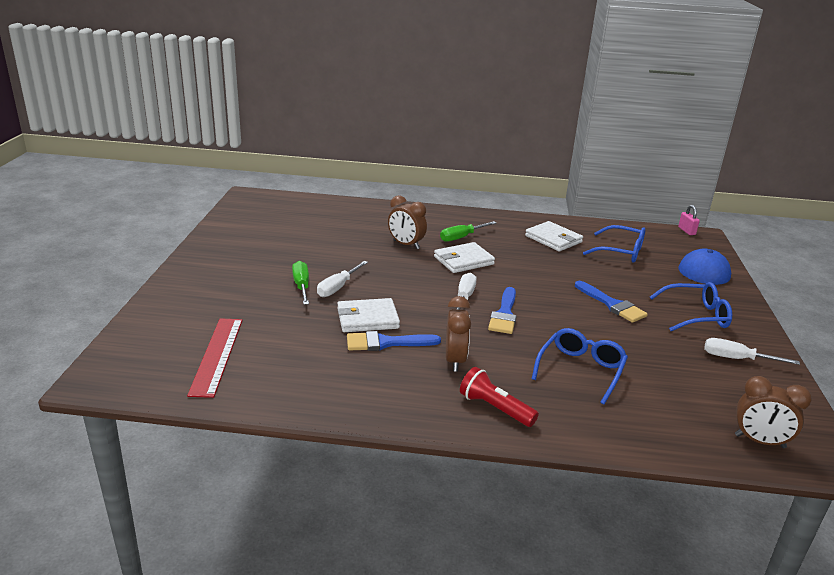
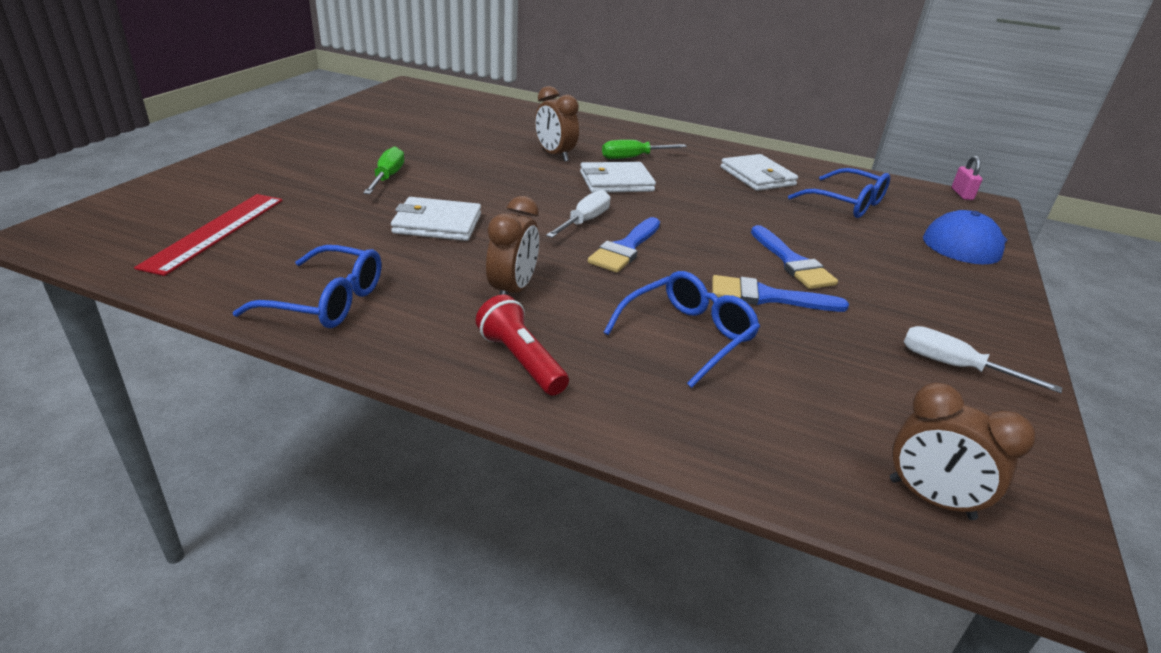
camera: 15 degrees right, 5 degrees up
white screwdriver [317,261,368,297] -> none
blue brush [347,331,441,351] -> blue brush moved to [712,275,849,312]
blue glasses [650,282,732,331] -> blue glasses moved to [233,245,381,328]

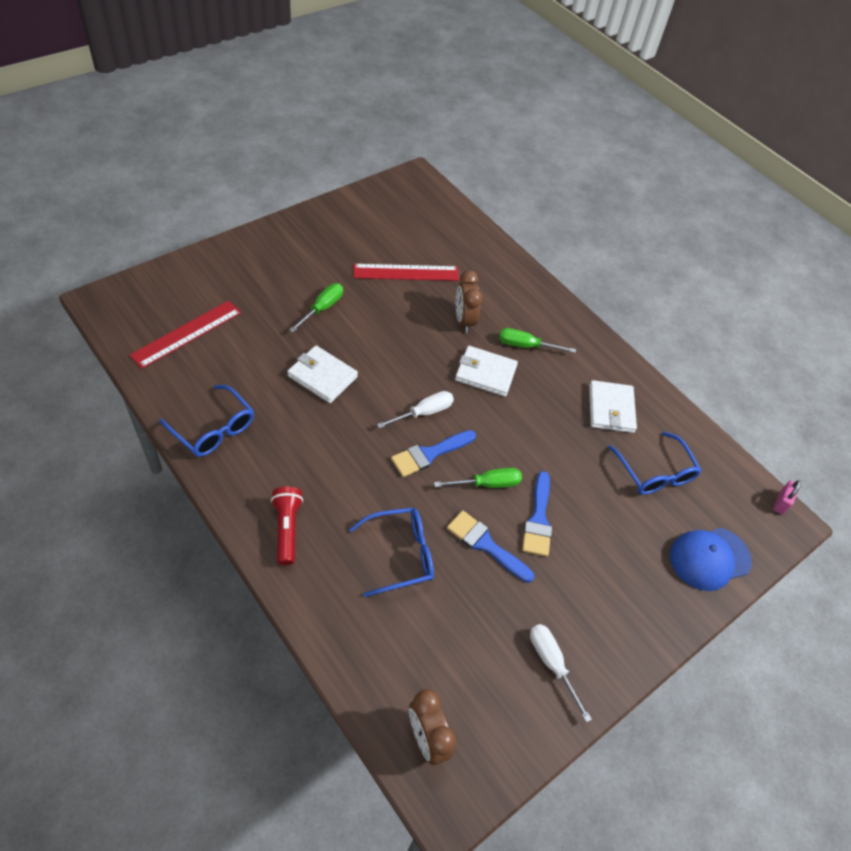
camera: 25 degrees right, 20 degrees up
brown clock [486,196,539,295] -> none
none -> red ruler [353,264,459,281]
none -> green screwdriver [434,468,522,488]

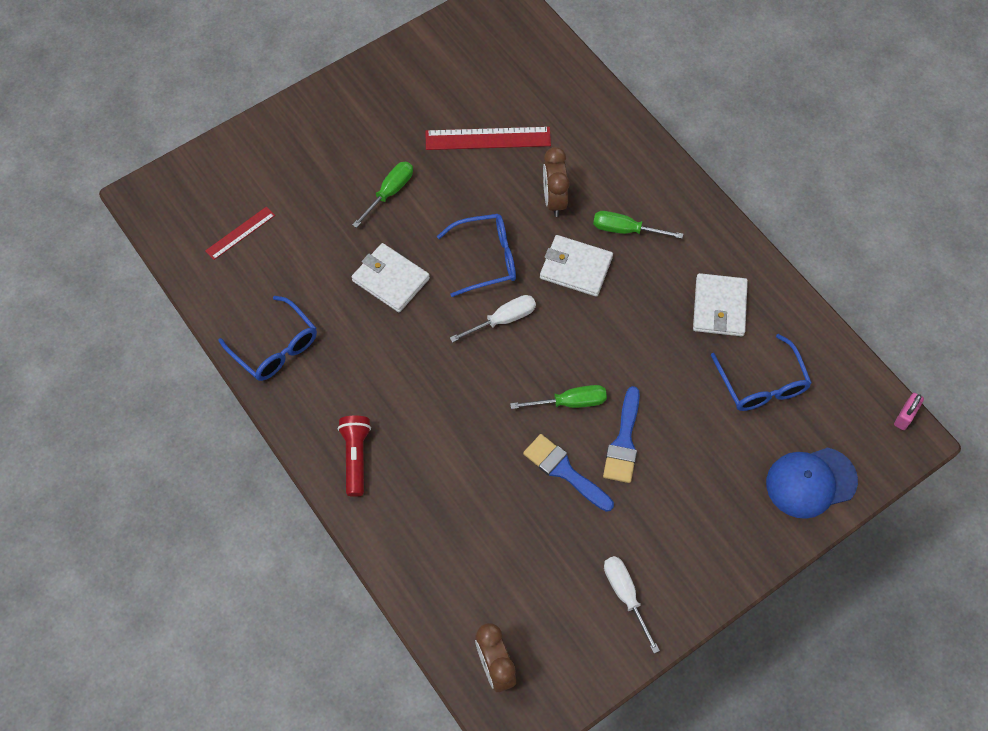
camera: 10 degrees right, 10 degrees up
red ruler [129,301,241,368] -> red ruler [205,206,275,260], size x0.60
blue glasses [349,508,434,597] -> blue glasses moved to [437,214,516,297]
blue brush [391,430,476,477] -> none

